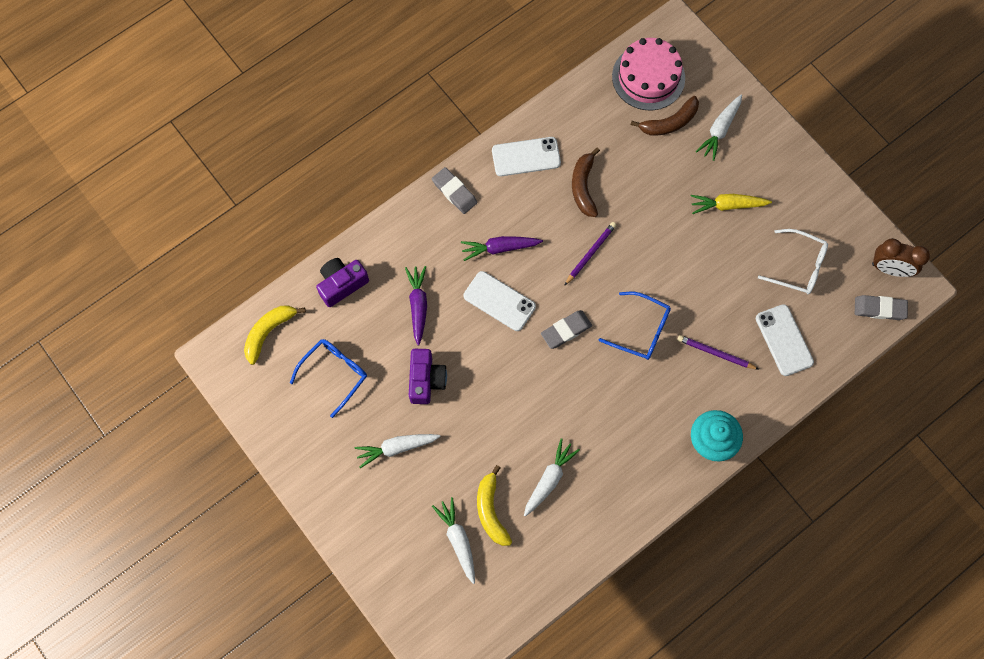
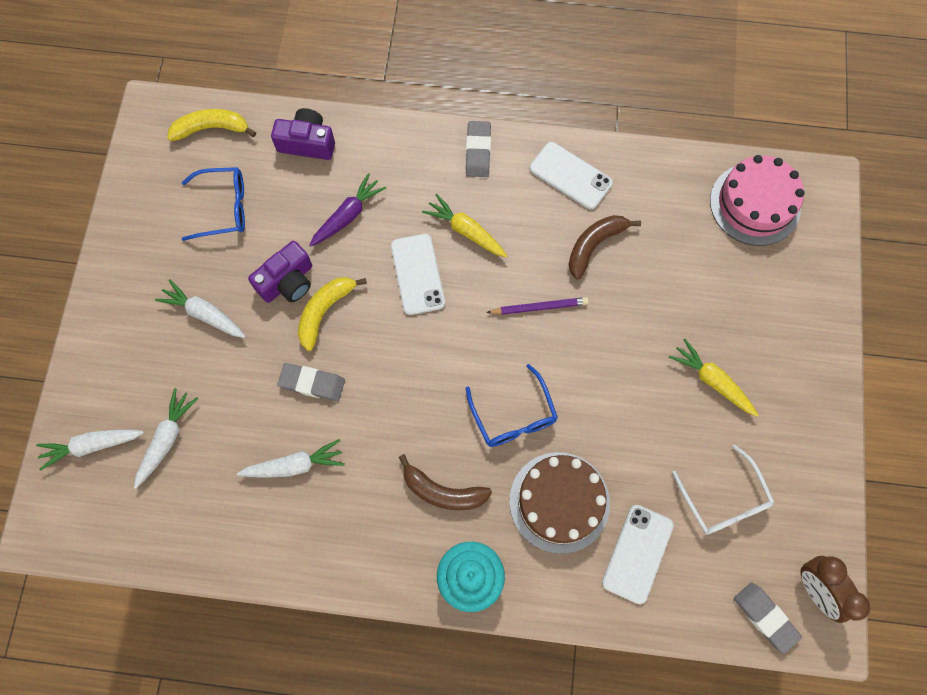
camera: 45 degrees right, 0 degrees up
purple carrot [461,236,543,261] -> yellow carrot [422,194,507,258]
yellow banana [477,465,512,546] -> yellow banana moved to [298,277,367,351]
grey eraser [541,310,592,349] -> grey eraser moved to [278,363,345,401]
brown banana [630,96,699,136] -> brown banana moved to [399,454,492,510]
purple pencil [677,335,759,370] -> brown cake [509,452,610,554]
white carrot [696,94,742,161] -> white carrot moved to [36,430,144,471]

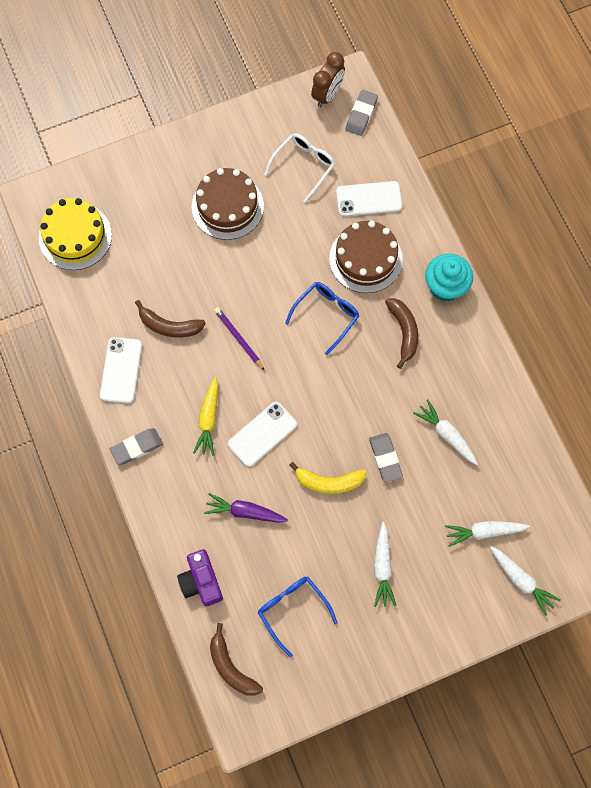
camera: 120 degrees left, 0 degrees up
yellow banana [167,109,256,141] -> brown banana [210,623,263,696]
purple camera [248,241,312,303] -> none
yellow carrot [669,339,759,417] -> brown cake [192,168,264,240]
pink cake [710,155,805,246] -> yellow cake [39,198,112,270]

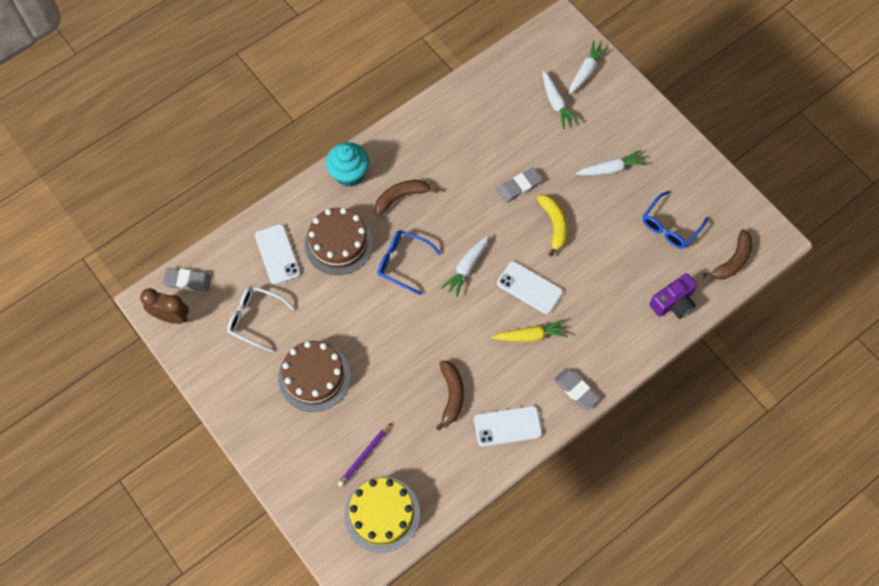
camera: 105 degrees left, 5 degrees down
purple carrot [204,493,288,523] -> none
purple pencil [214,307,265,371] -> purple pencil moved to [338,423,391,487]
white carrot [413,399,478,465] -> white carrot moved to [441,235,489,297]

